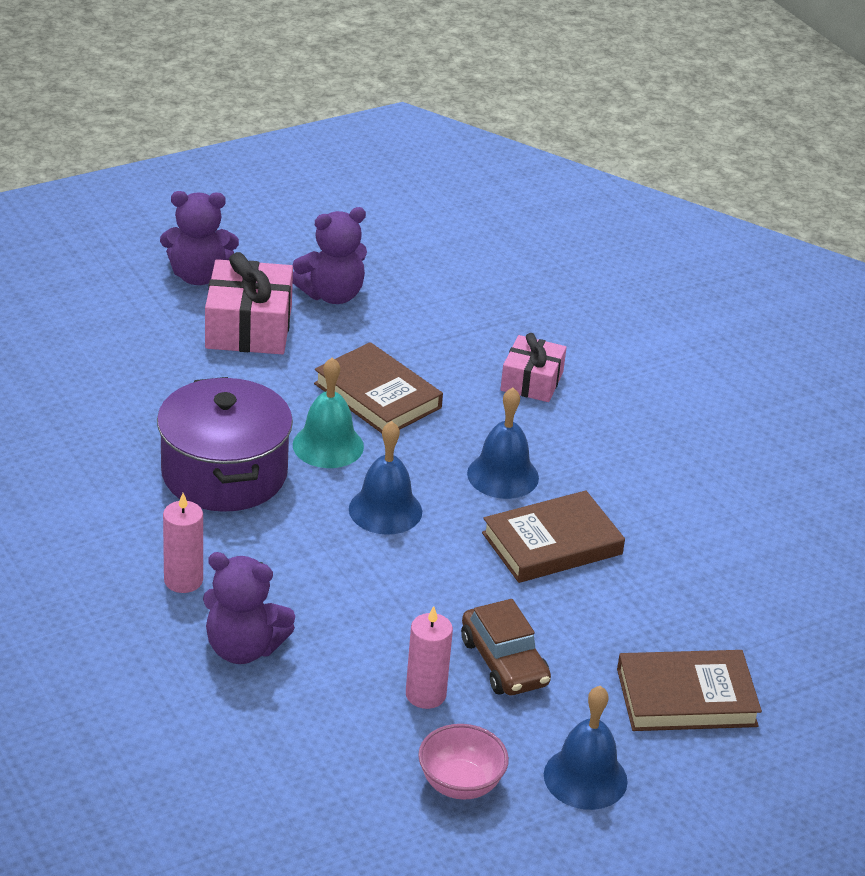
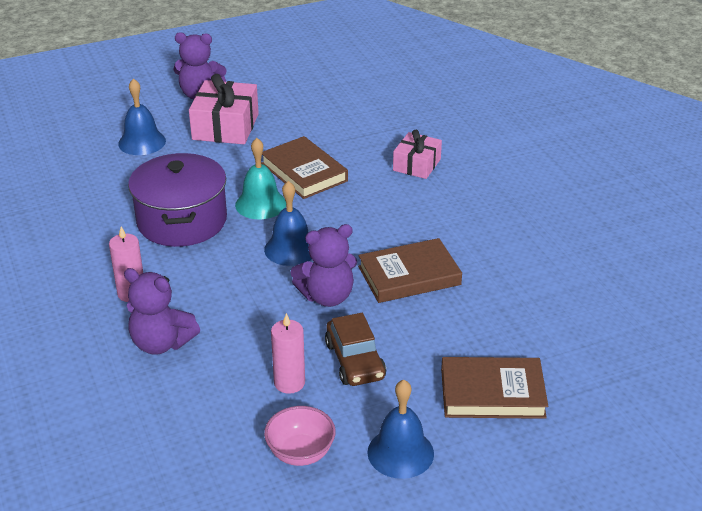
camera: 10 degrees right, 0 degrees up
purple teddy bear [293,207,367,304] -> purple teddy bear moved to [291,224,357,307]
blue bell [467,388,539,499] -> blue bell moved to [118,78,166,155]

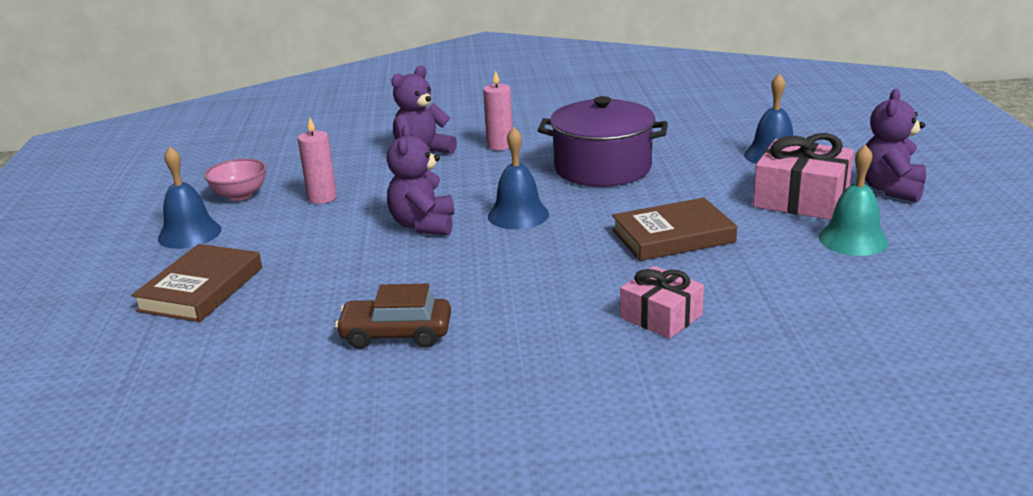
camera: 110 degrees right, 10 degrees down
turquoise bell [235,138,286,219] -> turquoise bell moved to [818,144,889,256]
brown car [325,313,386,386] -> brown car moved to [335,283,451,349]
brown book [358,238,462,303] -> none

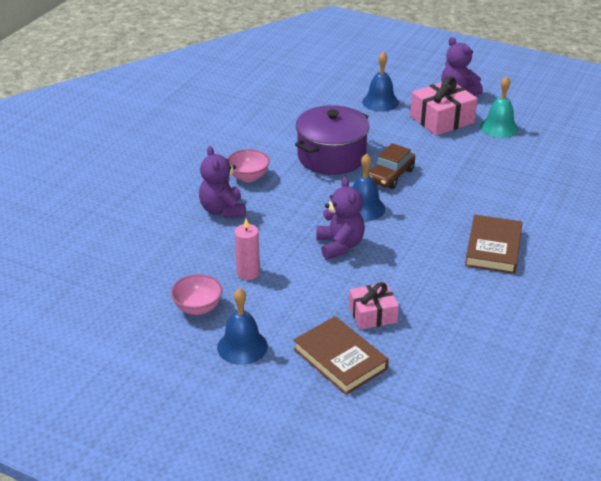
camera: 60 degrees left, 10 degrees up
brown car [335,283,451,349] -> brown car moved to [368,143,415,189]
purple teddy bear [387,125,454,235] -> purple teddy bear turned 135 degrees counterclockwise [316,177,365,260]
pink candle [483,70,512,150] -> pink bowl [227,149,270,182]
brown book [612,198,737,261] -> brown book moved to [465,215,522,274]
pink gift [620,266,704,339] -> pink gift moved to [349,282,399,330]

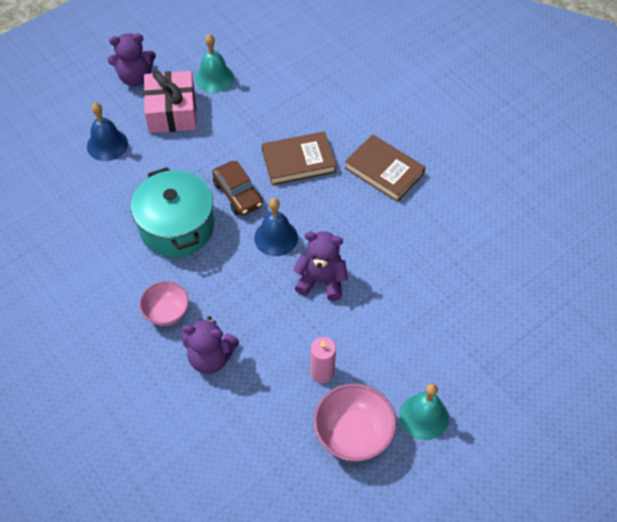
camera: 65 degrees left, 20 degrees up
pink bowl [171,274,223,315] -> pink bowl [314,383,397,462], size x1.53
blue bell [217,288,268,365] -> turquoise bell [400,383,449,440]
brown book [294,316,389,395] -> brown book moved to [262,131,336,185]
purple pot [295,105,369,175] -> turquoise pot [131,167,214,257]
pink gift [349,282,399,330] -> none

